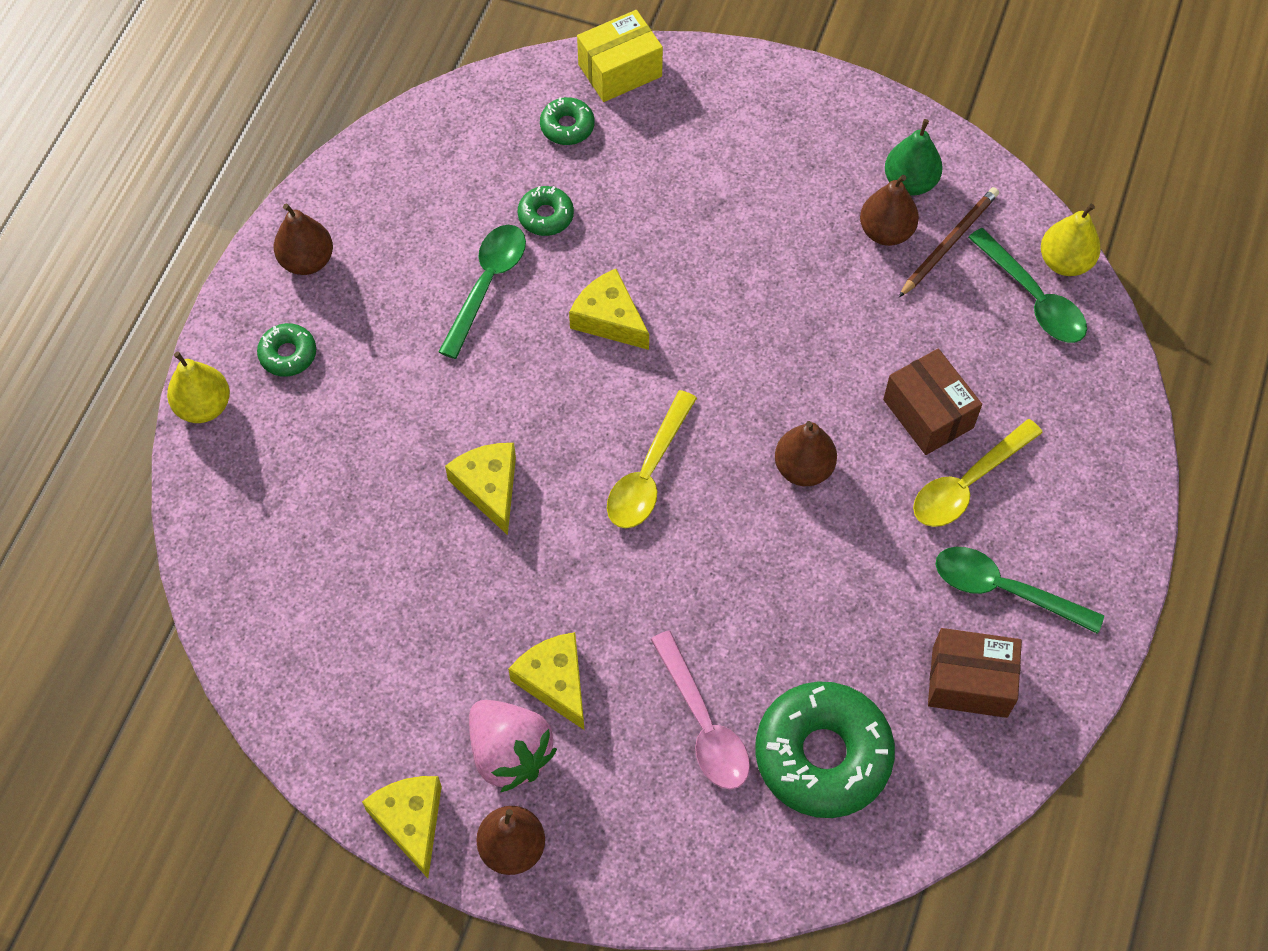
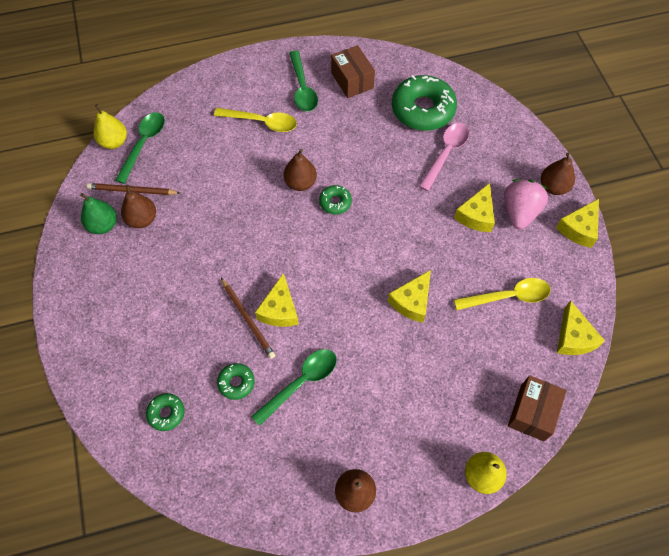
camera: 125 degrees left, 0 degrees up
green donut [257,323,316,377] -> green donut moved to [319,185,352,214]
green spoon [438,225,526,359] -> green spoon turned 150 degrees clockwise [251,349,337,426]
yellow box [577,10,663,102] -> none
yellow spoon [607,390,697,528] -> yellow spoon moved to [454,278,551,310]
brown box [883,349,982,455] -> brown box moved to [508,375,567,442]
none -> brown pencil [221,278,275,359]
none -> yellow cheese [557,300,605,355]

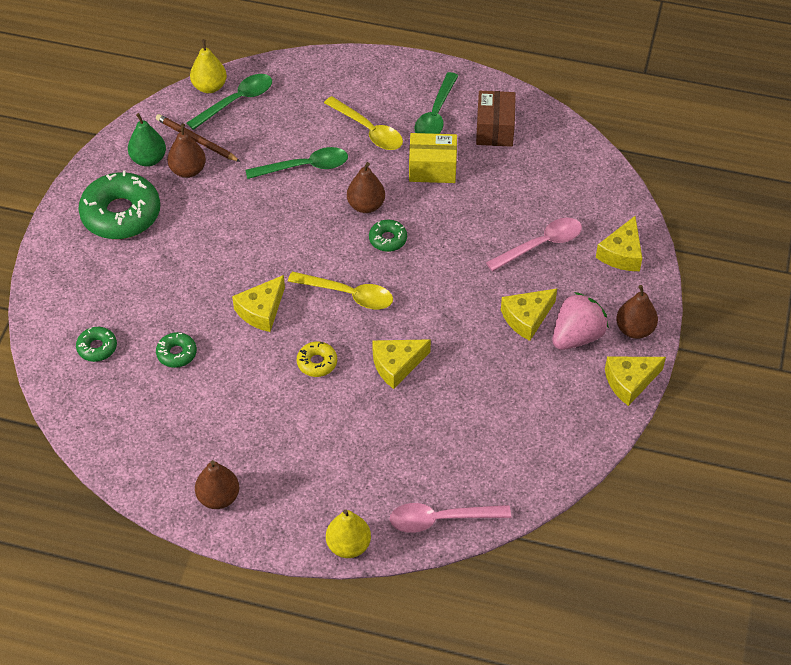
camera: 30 degrees right, 10 degrees down
brown pencil [221,278,275,359] -> none
green spoon [251,349,337,426] -> green spoon moved to [246,147,348,179]
green donut [392,75,457,131] -> green donut moved to [78,170,160,239]
yellow spoon [454,278,551,310] -> yellow spoon moved to [288,271,393,309]
brown box [508,375,567,442] -> pink spoon [390,503,511,533]
yellow cheese [557,300,605,355] -> yellow cheese moved to [596,216,642,271]
none -> yellow donut [297,341,337,377]
none -> yellow box [409,133,457,183]

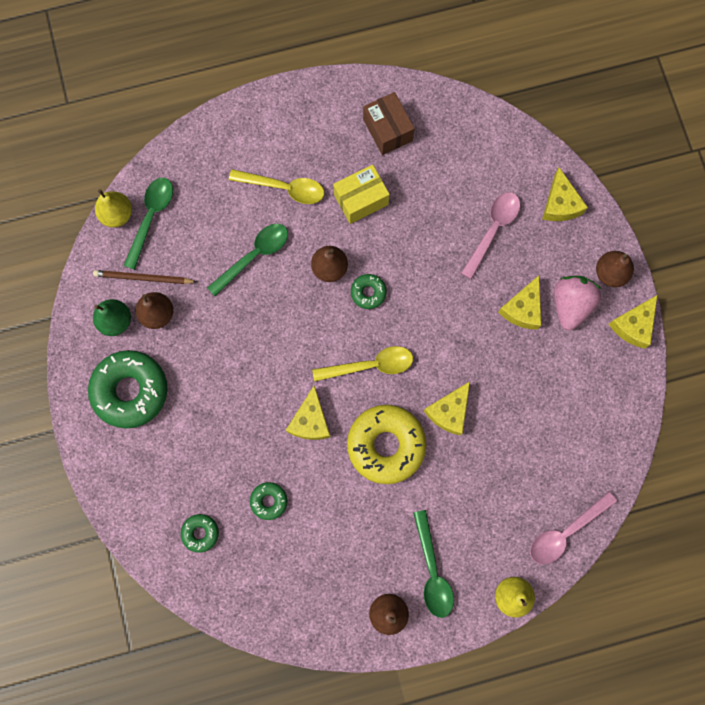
camera: 30 degrees left, 25 degrees up
yellow donut [297,341,337,377] -> yellow donut [347,405,427,484], size x2.12
green spoon [415,72,458,134] -> green spoon moved to [413,510,454,618]

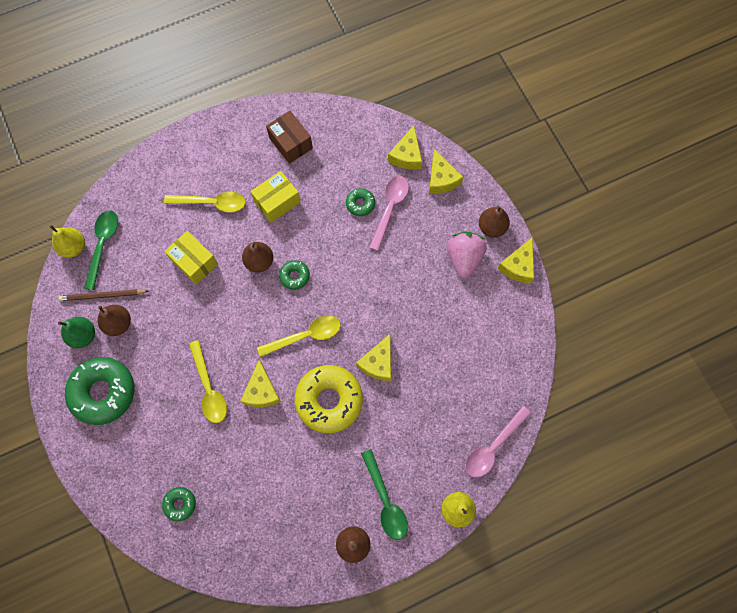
camera: 10 degrees left, 5 degrees down
green spoon [207,224,288,296] -> yellow box [164,231,218,284]
green donut [250,482,287,520] -> green donut moved to [346,188,375,216]
yellow cheese [498,275,541,330] -> yellow cheese moved to [388,125,422,170]
none -> yellow spoon [189,340,227,423]

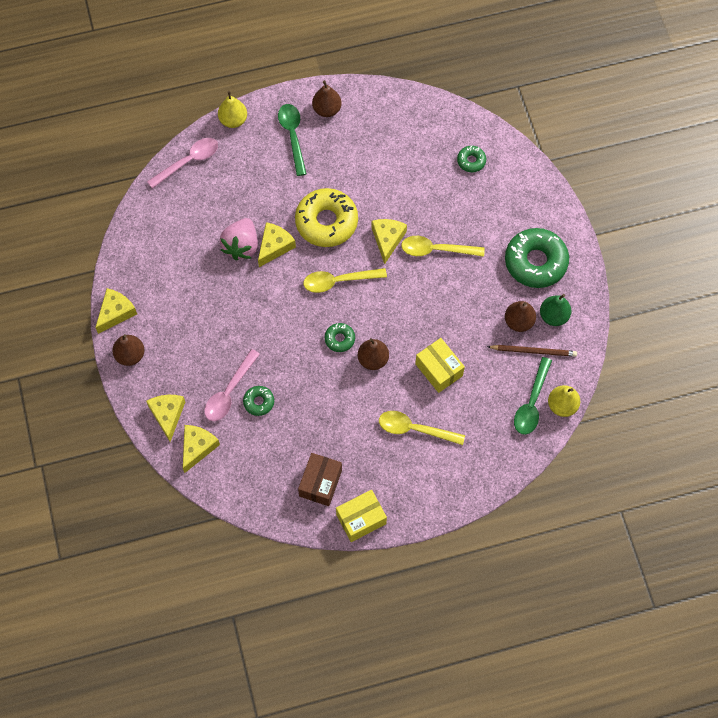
camera: 170 degrees left, 5 degrees down
yellow spoon [189,340,227,423] -> yellow spoon turned 75 degrees counterclockwise [401,236,485,257]
yellow box [250,171,301,223] -> yellow box moved to [336,490,387,542]
brown box [266,111,313,164] -> brown box turned 45 degrees clockwise [298,453,342,506]
pink strawberry [447,232,487,278] -> pink strawberry moved to [220,218,258,260]

